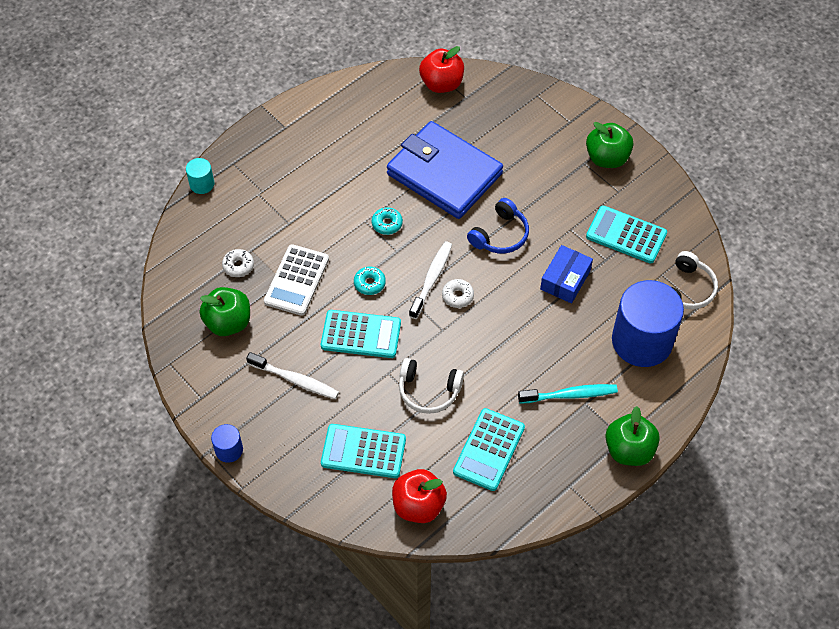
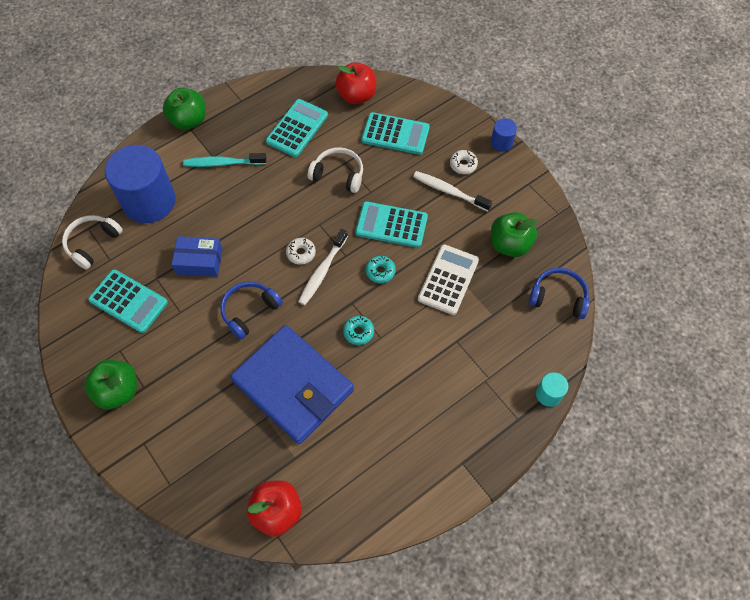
camera: 175 degrees left, 5 degrees up
white donut [222,249,254,277] -> white donut moved to [450,150,478,174]
blue box [540,245,593,303] -> blue box turned 60 degrees clockwise [172,236,223,277]
none -> blue headphones [529,268,590,319]

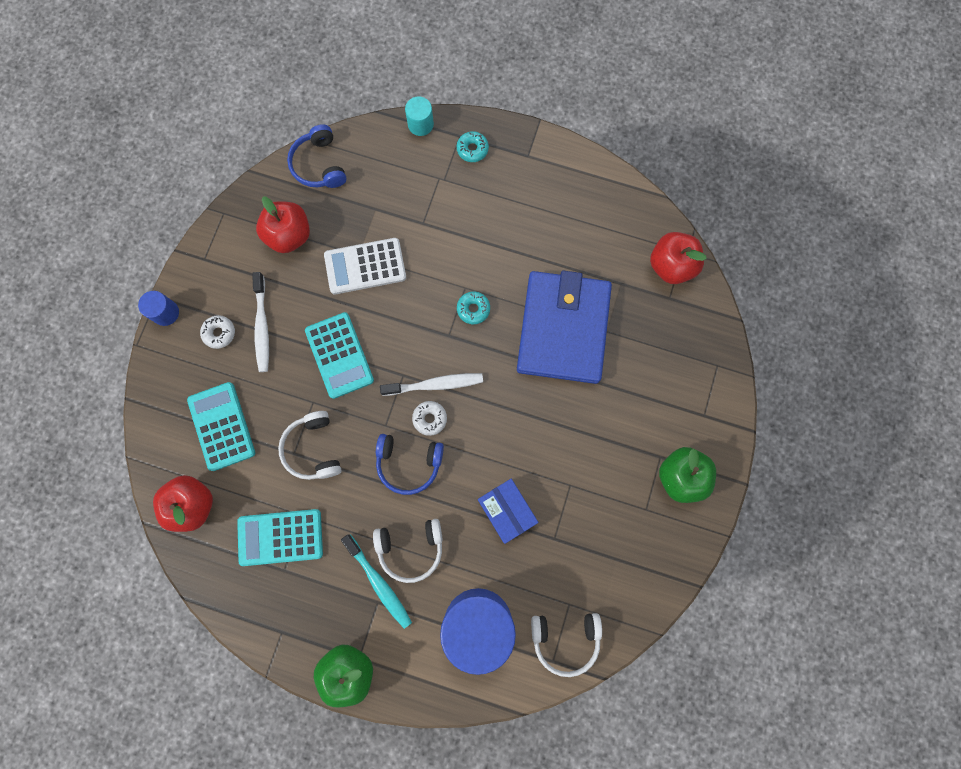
camera: 125 degrees left, 15 degrees up
turquoise calculator [88,269,168,333] -> none
blue headphones [220,281,283,339] -> blue headphones moved to [376,434,444,495]
turquoise donut [366,256,396,283] -> turquoise donut moved to [457,131,489,162]
green apple [491,212,538,257] -> red apple [256,196,310,253]
none -> white headphones [373,519,443,583]

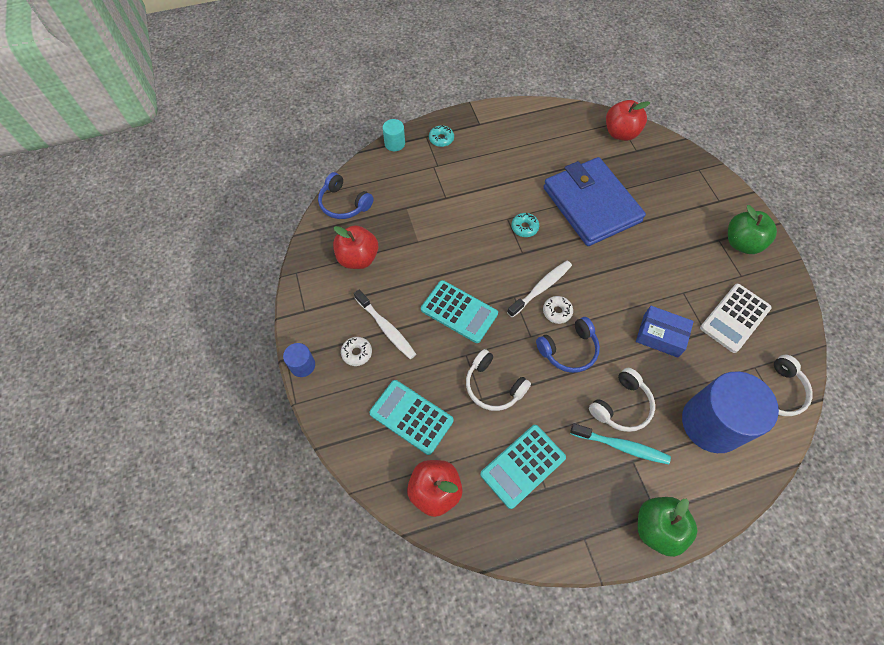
camera: 35 degrees left, 15 degrees down
white calculator [324,238,406,294] -> white calculator moved to [700,284,772,353]

